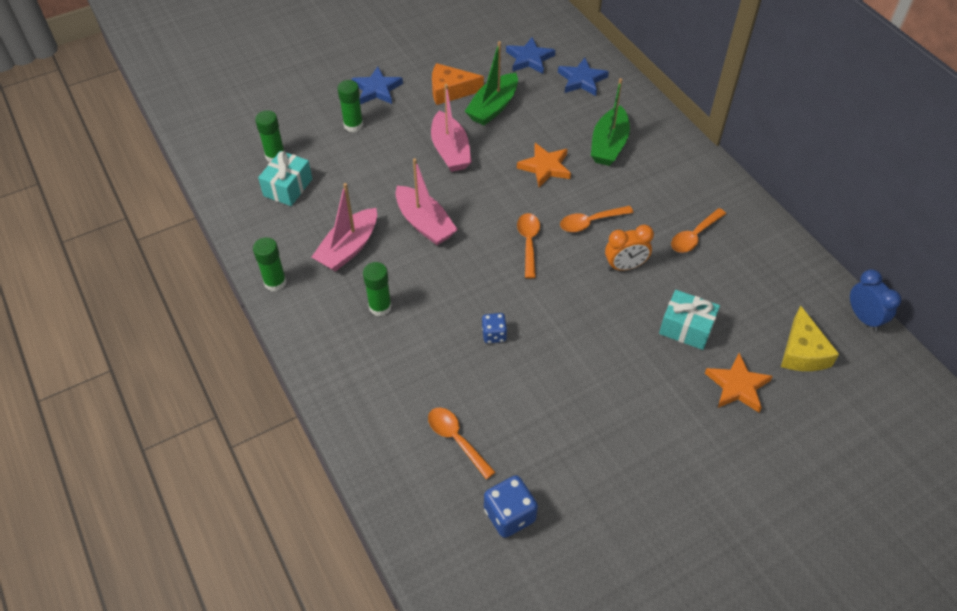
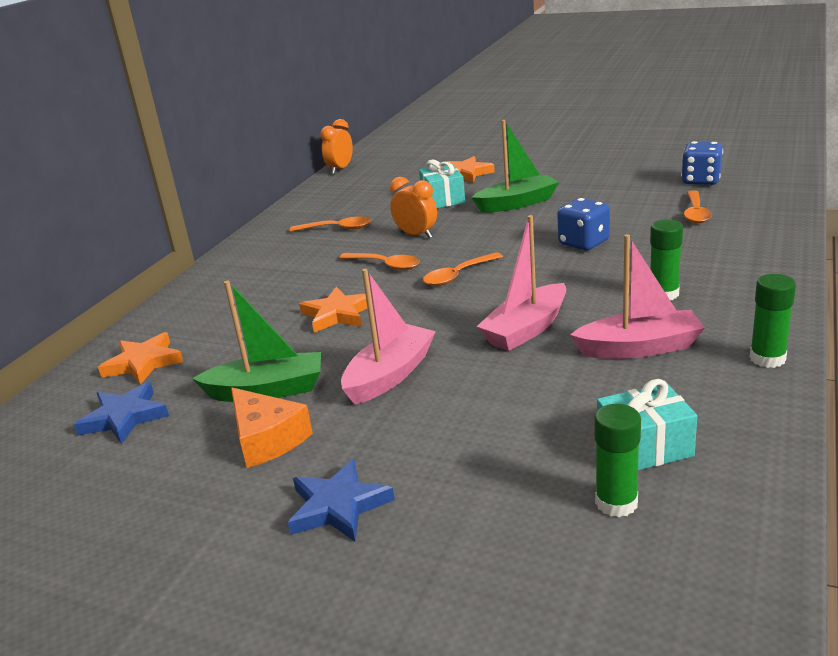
camera: 125 degrees left, 25 degrees down
green glue stick [338,80,363,132] -> none
pink boat [395,158,458,245] -> pink boat turned 150 degrees counterclockwise [476,215,566,351]
blue dice [482,313,507,343] -> blue dice [557,198,610,250], size x1.60
blue star [558,58,609,96] -> orange star [98,332,183,385]
green boat [591,78,630,166] -> green boat moved to [471,120,559,213]
yellow cheese [781,305,839,371] -> none
blue clock [850,269,901,331] -> orange clock [320,119,353,174]

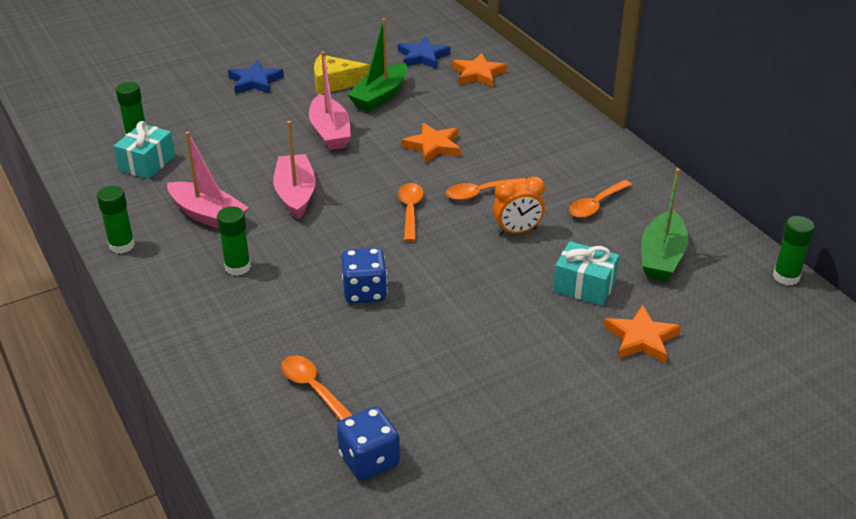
camera: 125 degrees right, 10 degrees up
orange cheese [231,388,313,468] -> yellow cheese [314,54,370,95]
orange clock [320,119,353,174] -> green glue stick [773,216,815,286]
green boat [471,120,559,213] -> green boat moved to [641,168,688,281]
pink boat [570,234,705,359] -> pink boat turned 90 degrees counterclockwise [167,131,249,228]

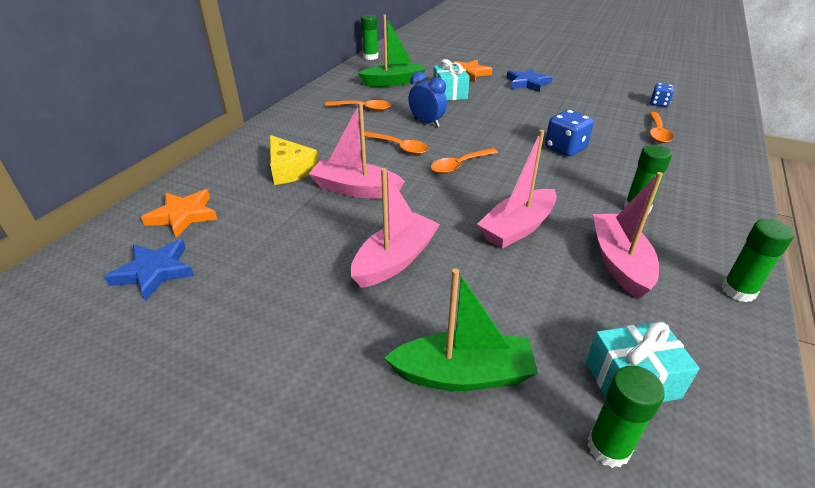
camera: 125 degrees left, 0 degrees up
blue star [228,60,284,94] -> blue star moved to [507,68,553,92]
yellow cheese [314,54,370,95] -> yellow cheese moved to [270,135,318,185]
blue dice [337,407,400,481] -> blue dice [650,83,674,107], size x0.62
green boat [347,18,408,111] -> green boat moved to [384,268,538,391]
orange star [402,123,461,163] -> pink boat [308,102,405,199]
orange clock [493,176,545,235] -> blue clock [408,72,447,127]

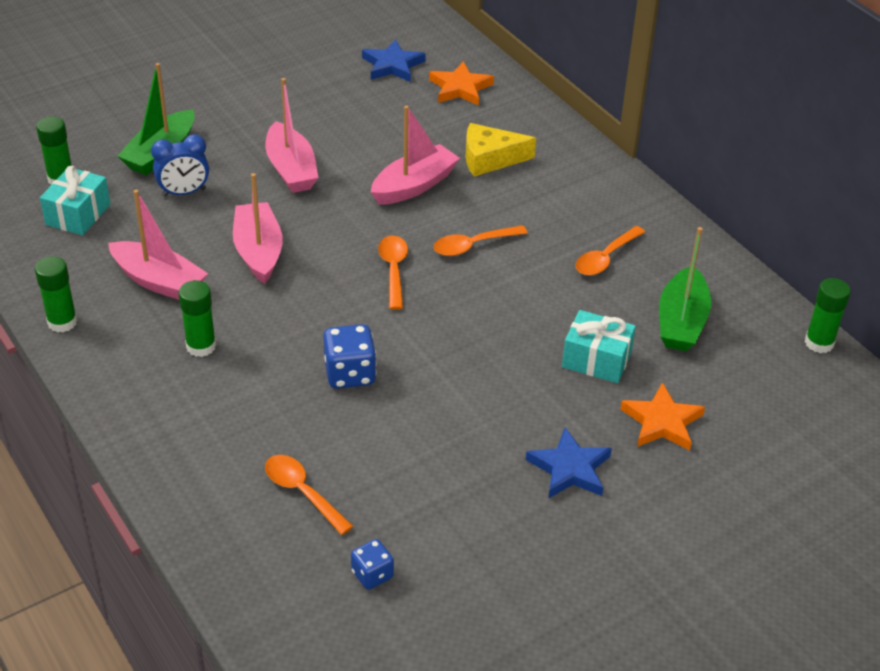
camera: 120 degrees right, 5 degrees up
blue clock [408,72,447,127] -> blue clock moved to [151,134,209,197]

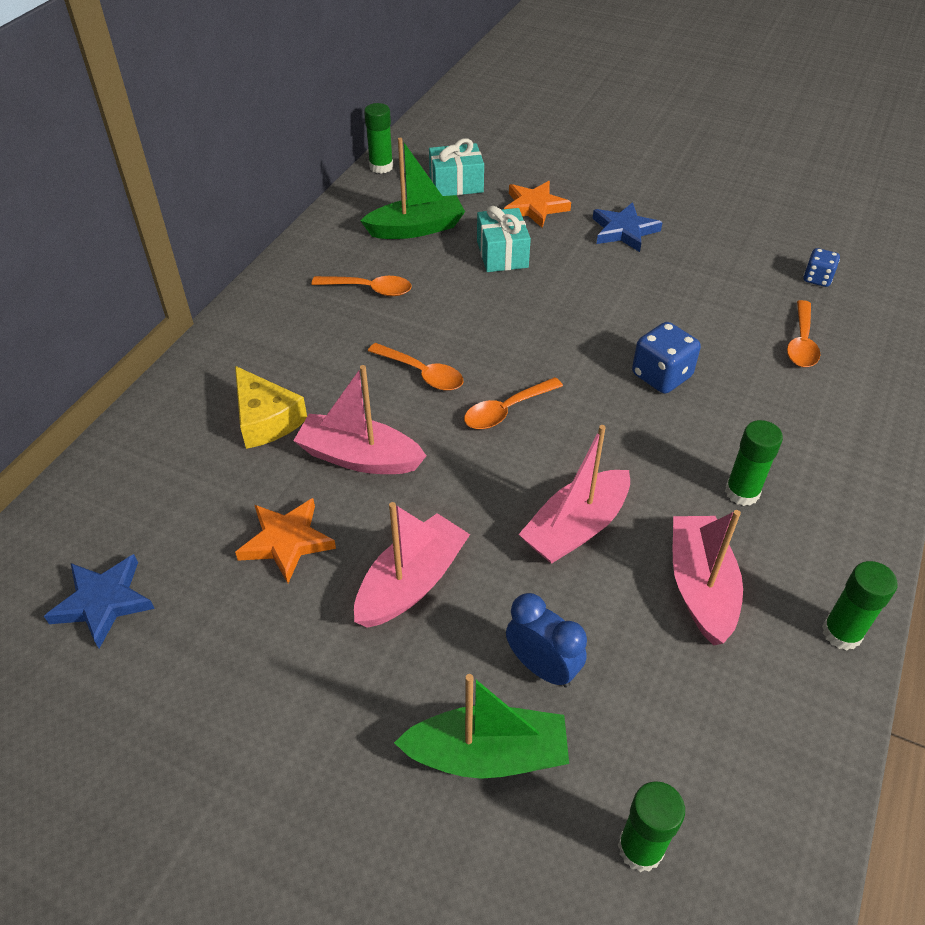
camera: 120 degrees left, 5 degrees up
turquoise gift [40,166,110,235] -> turquoise gift moved to [429,138,484,196]
orange star [429,61,494,106] -> orange star moved to [235,498,336,583]

